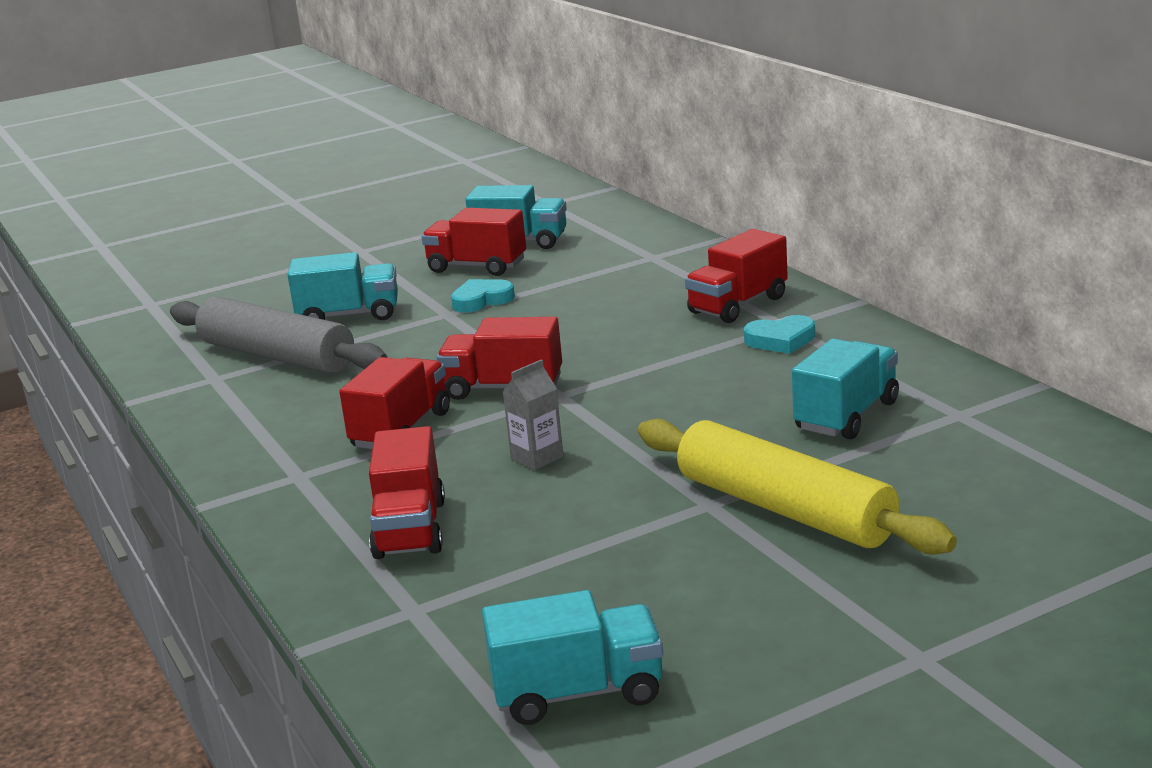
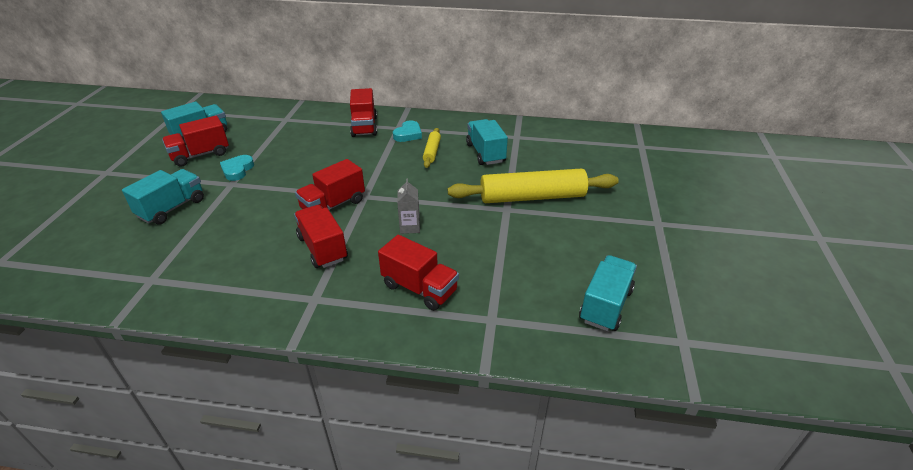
camera: 55 degrees left, 15 degrees up
grey rolling pin [170,296,387,373] -> none
none -> yellow rolling pin [423,128,441,168]

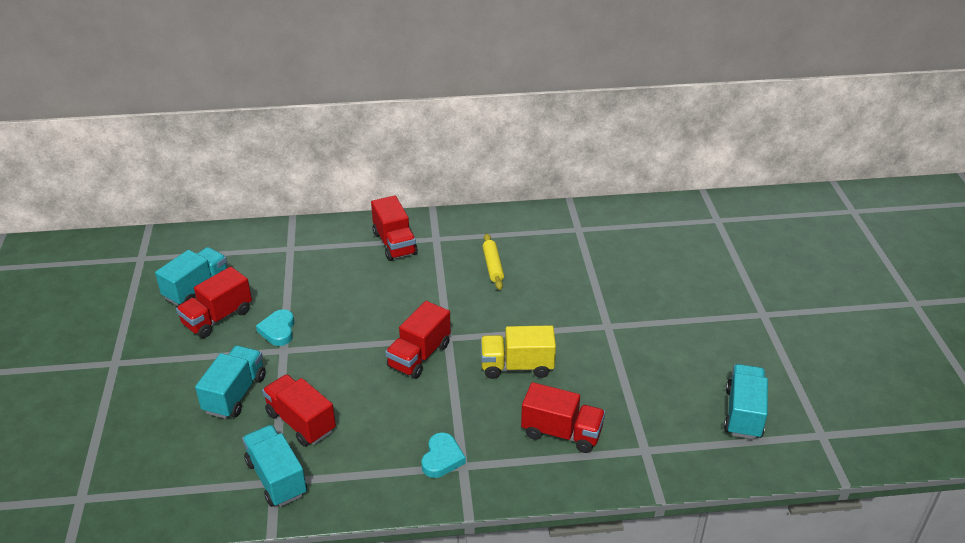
camera: 15 degrees left, 0 degrees up
red truck [294,205,348,268] -> red truck moved to [262,374,336,447]
turquoise heart [393,120,422,142] -> turquoise heart moved to [421,432,466,478]
grey carton [397,178,420,234] -> yellow truck [481,325,556,379]
yellow rolling pin [448,168,619,203] -> none
turquoise truck [466,119,508,165] -> turquoise truck moved to [242,425,307,507]

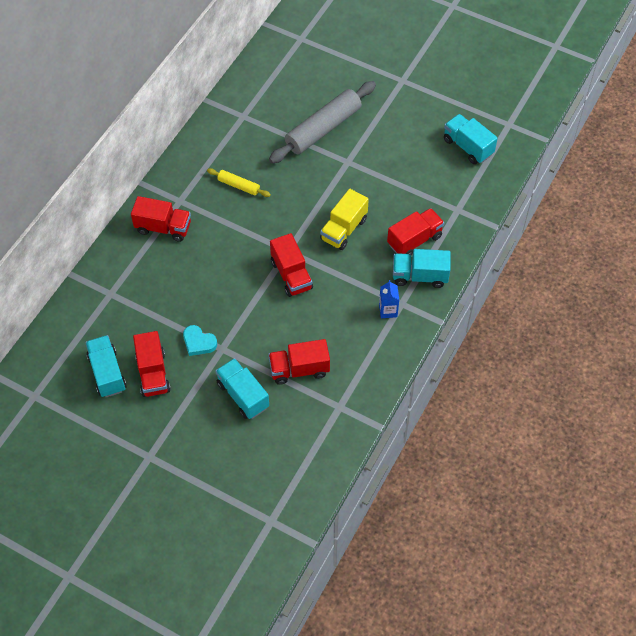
camera: 55 degrees left, 20 degrees up
turquoise truck [242,425,307,507] -> turquoise truck moved to [393,249,451,288]
turquoise heart [421,432,466,478] -> blue carton [379,280,399,318]
none -> grey rolling pin [269,81,376,164]

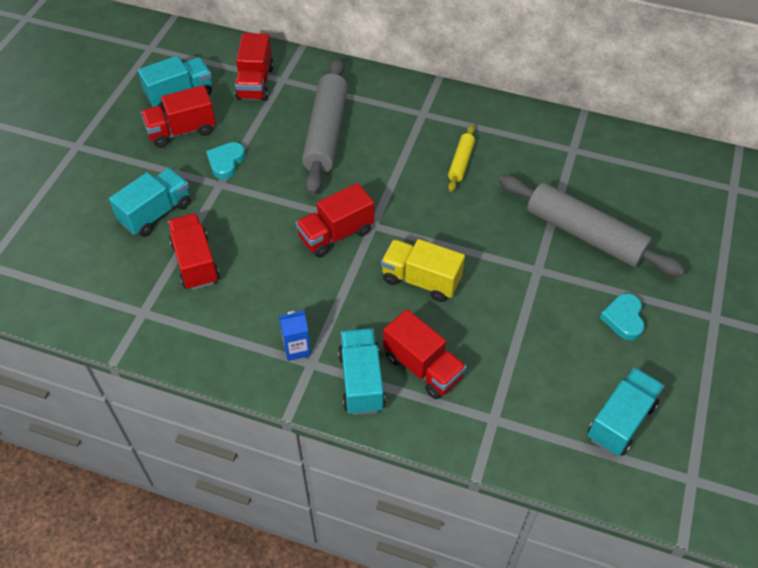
camera: 80 degrees right, 5 degrees down
red truck [131,196,191,242] -> red truck moved to [235,33,274,101]
none -> grey rolling pin [302,58,348,195]
none -> turquoise heart [600,293,645,340]

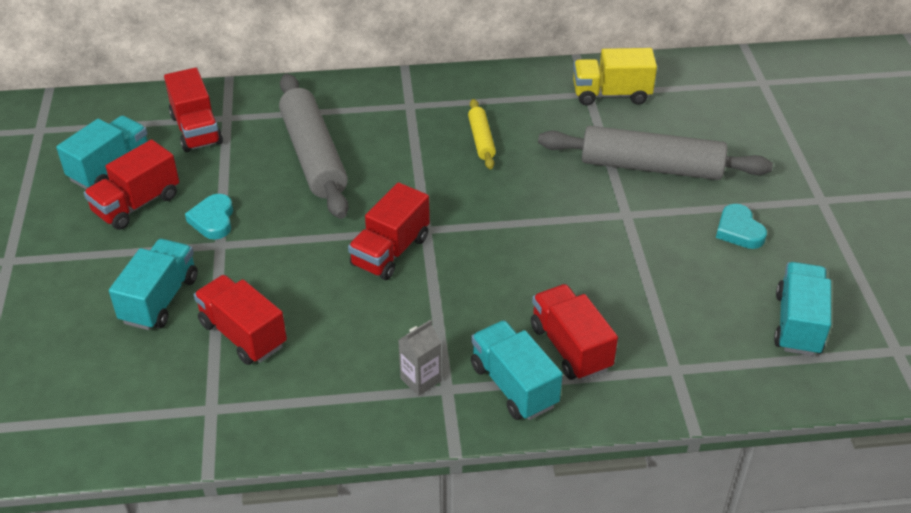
camera: 25 degrees left, 10 degrees down
blue carton [279,311,311,361] -> grey carton [398,320,441,396]
yellow truck [381,239,465,302] -> yellow truck moved to [573,48,657,106]
red truck [383,309,466,399] -> red truck turned 135 degrees counterclockwise [531,284,618,381]

